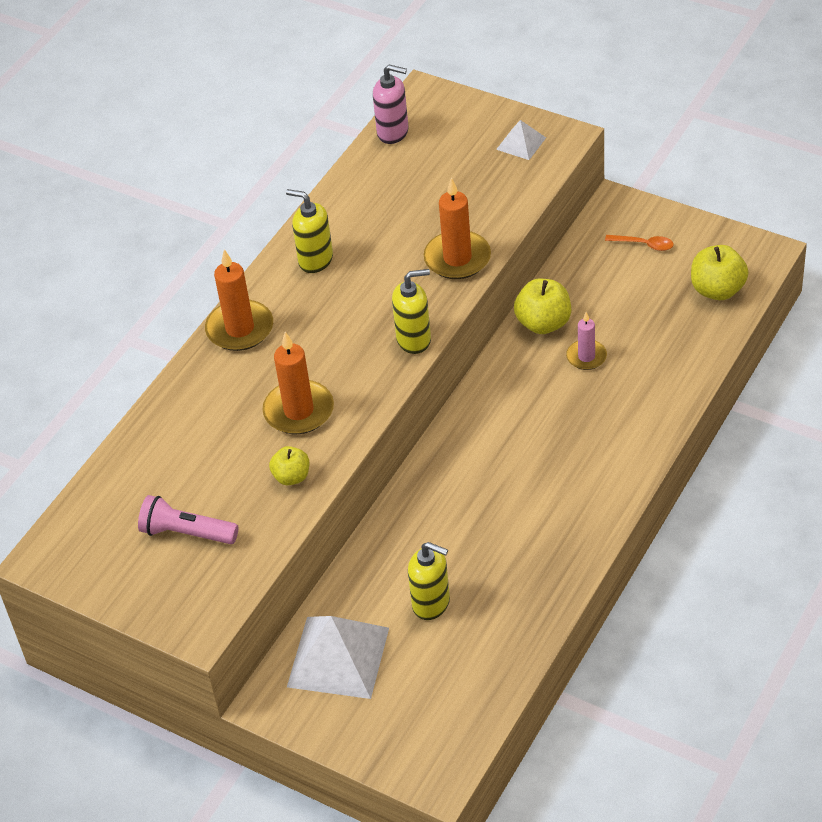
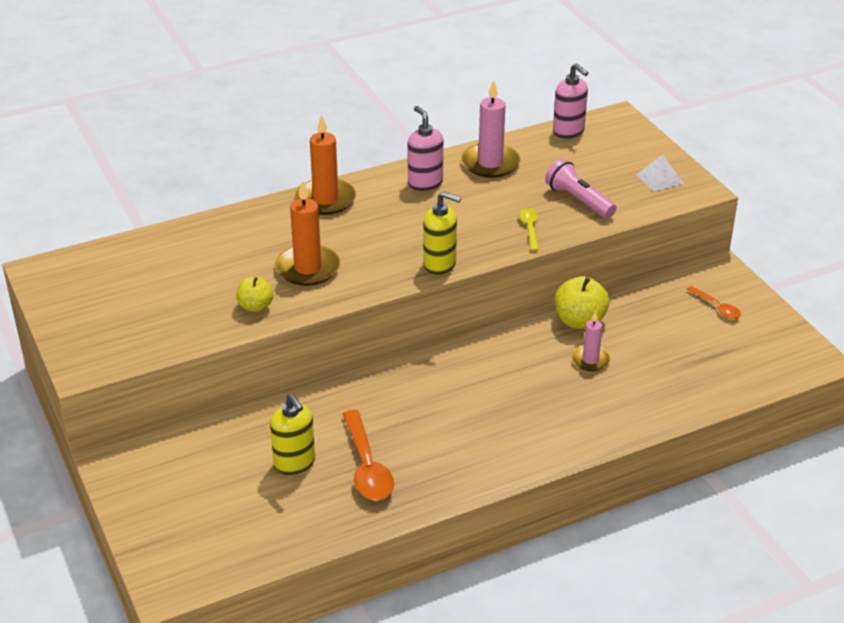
camera: 30 degrees right, 10 degrees down
pink flashlight [138,495,238,544] -> pink flashlight moved to [545,159,617,218]
yellow soap dispenser [286,189,333,273] -> pink soap dispenser [407,106,444,191]
white pyramid [287,616,389,699] -> none
orange candle [424,178,491,279] -> yellow spoon [519,208,539,251]
yellow apple [691,245,748,300] -> none
none -> orange spoon [343,410,394,500]
none -> pink candle [461,80,520,178]

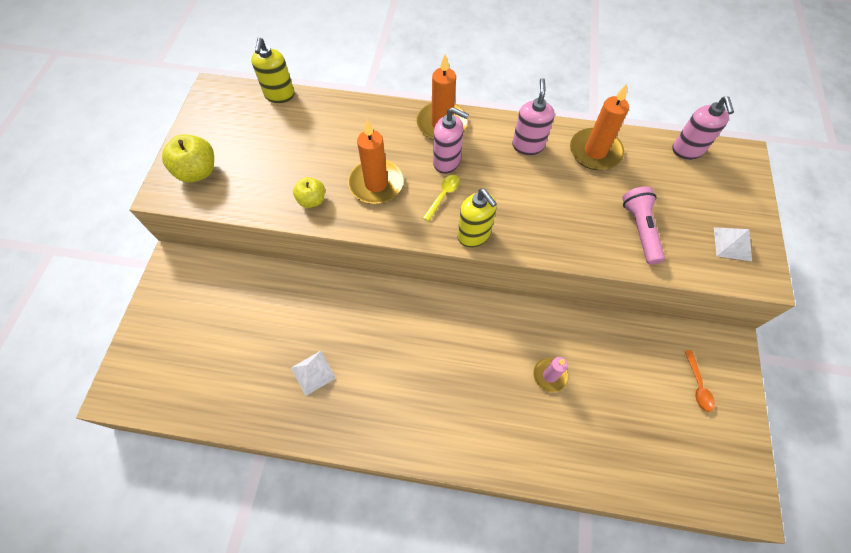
camera: 35 degrees right, 25 degrees up
yellow soap dispenser [270,393,315,475] -> yellow soap dispenser moved to [251,37,295,103]
orange spoon [343,410,394,500] -> white pyramid [291,351,336,396]
pink candle [461,80,520,178] -> orange candle [570,84,629,170]
yellow spoon [519,208,539,251] -> yellow spoon moved to [423,175,460,221]
yellow apple [555,276,609,329] -> yellow apple moved to [162,134,214,183]
none -> pink soap dispenser [433,107,469,174]

